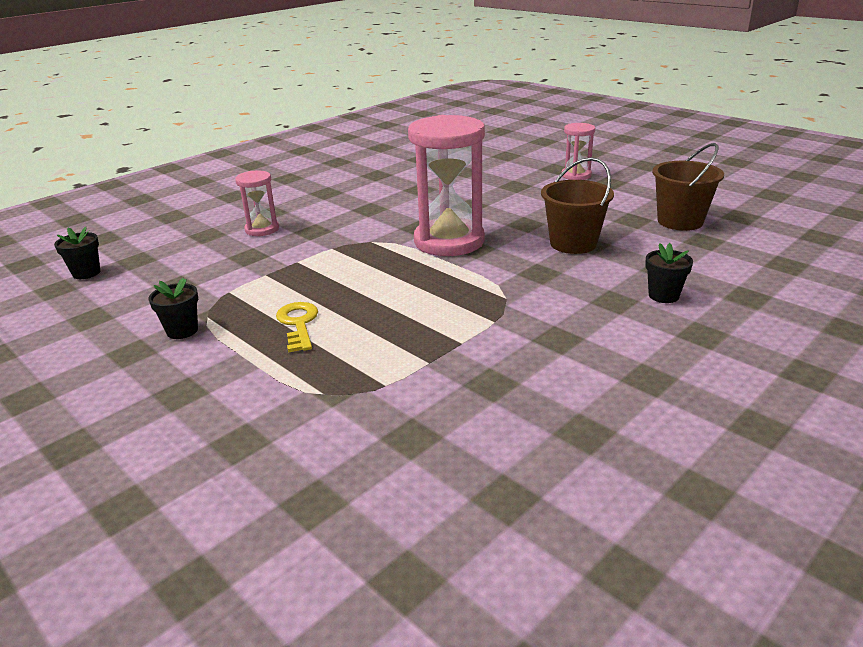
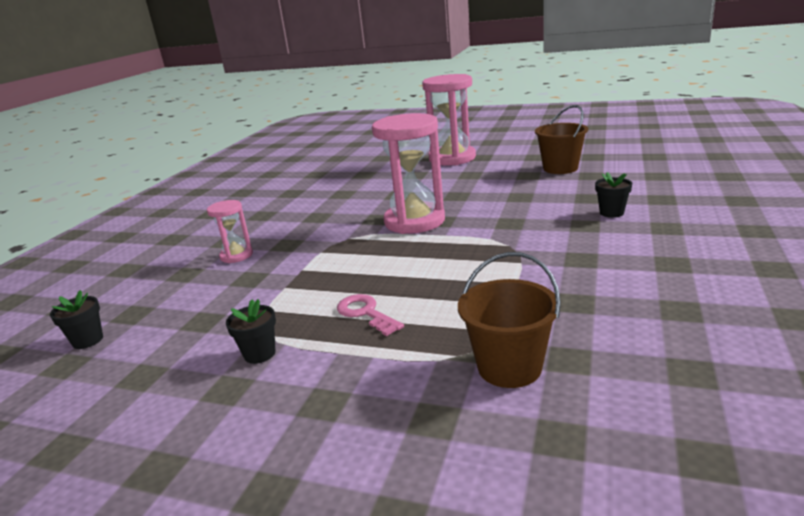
camera: 25 degrees left, 5 degrees down
yellow key [276,302,318,353] -> pink key [337,294,404,336]
brown bucket [541,157,614,254] -> brown bucket moved to [458,252,561,388]
pink hourglass [562,123,595,180] -> pink hourglass [422,74,476,166], size x1.97

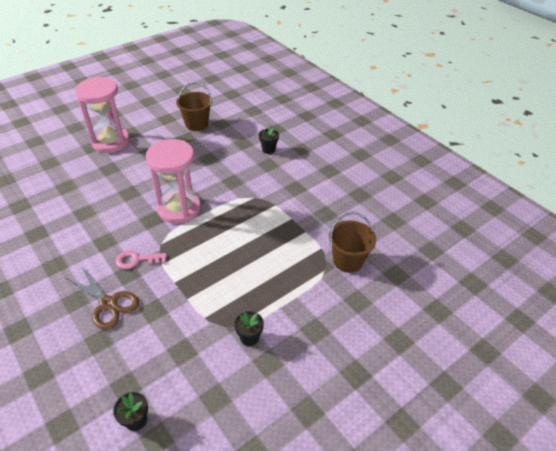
camera: 60 degrees left, 20 degrees up
pink hourglass [207,200,253,263] -> brown scissors [65,266,139,330]
pink key [337,294,404,336] -> pink key moved to [116,250,167,269]

